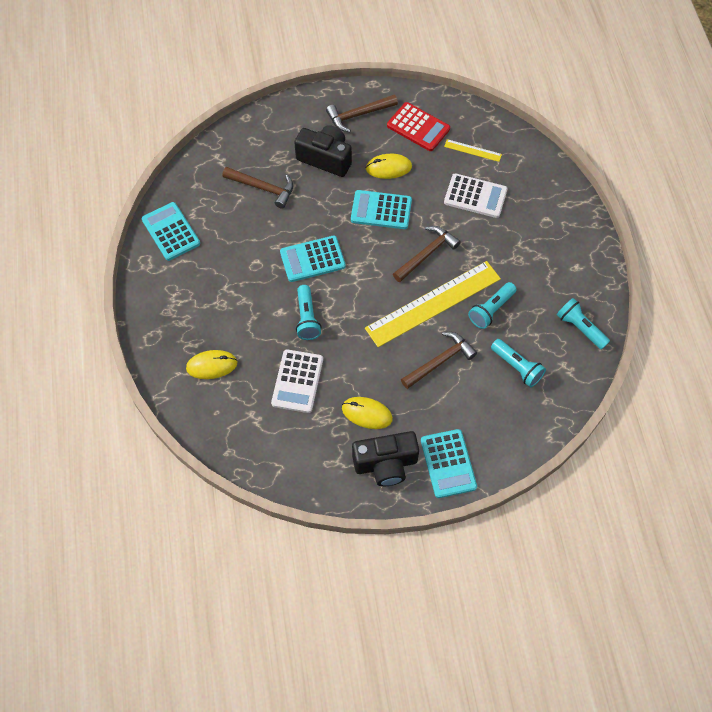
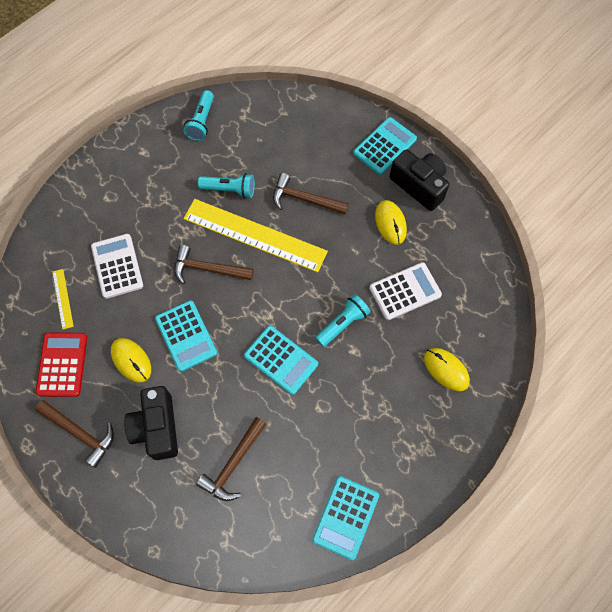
camera: 125 degrees left, 5 degrees up
brown hammer [222,167,293,209] -> brown hammer turned 135 degrees counterclockwise [196,417,266,501]
turquoise flashlight [491,339,546,387] -> none

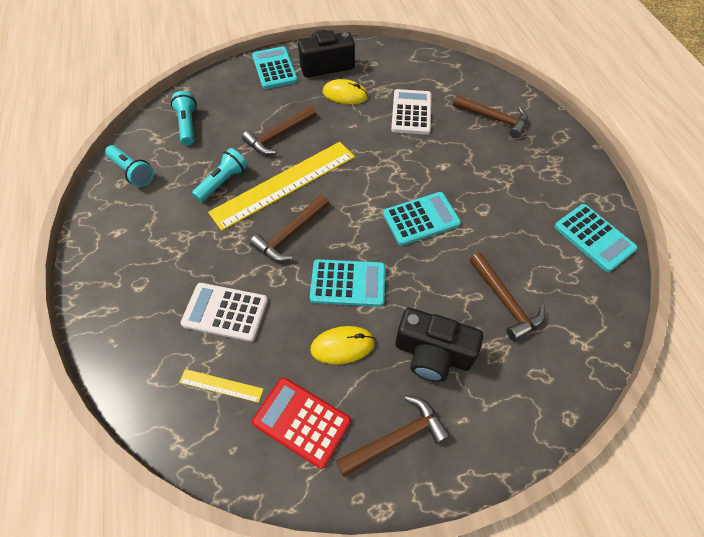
camera: 60 degrees left, 10 degrees down
turquoise flashlight [315,294,371,347] -> turquoise flashlight moved to [171,91,197,145]
yellow mouse [424,348,470,391] -> brown hammer [453,95,528,138]

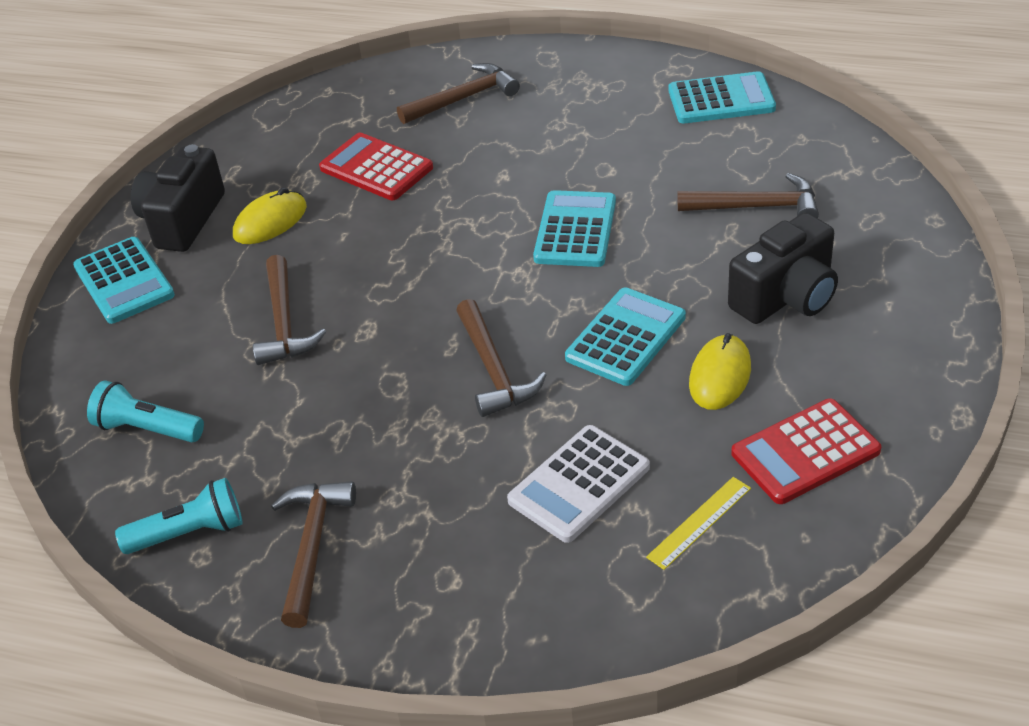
camera: 55 degrees left, 15 degrees down
turquoise flashlight [192,148,248,202] -> none
yellow ruler [208,142,355,231] -> none
turquoise calculator [252,46,298,89] -> turquoise calculator turned 135 degrees counterclockwise [73,237,175,324]
brown hammer [336,395,450,477] -> brown hammer moved to [271,481,356,628]
white calculator [391,89,431,135] -> red calculator [319,132,433,200]

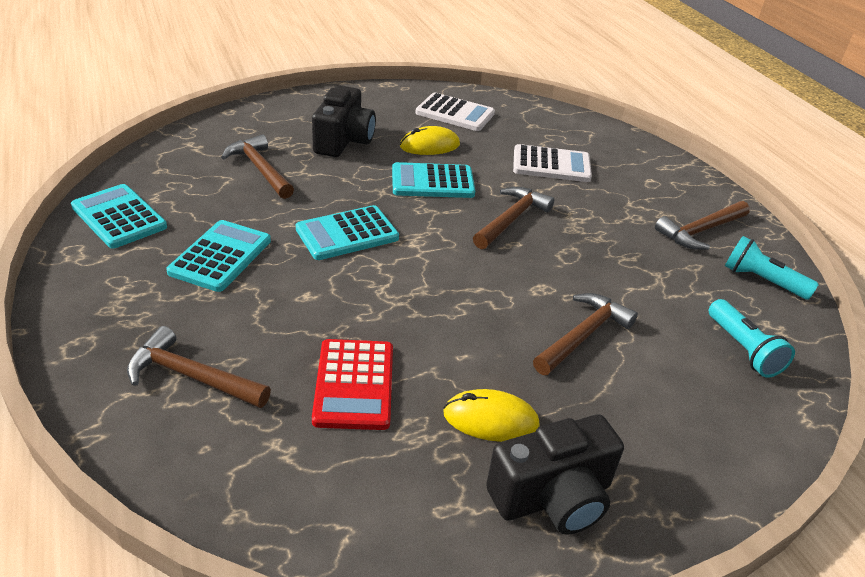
camera: 135 degrees left, 5 degrees down
turquoise calculator [73,237,175,324] -> turquoise calculator moved to [166,220,271,292]
yellow ruler [646,477,751,570] -> none
black camera [728,213,838,324] -> black camera turned 90 degrees clockwise [312,85,376,157]
red calculator [731,398,881,504] -> white calculator [415,93,495,131]

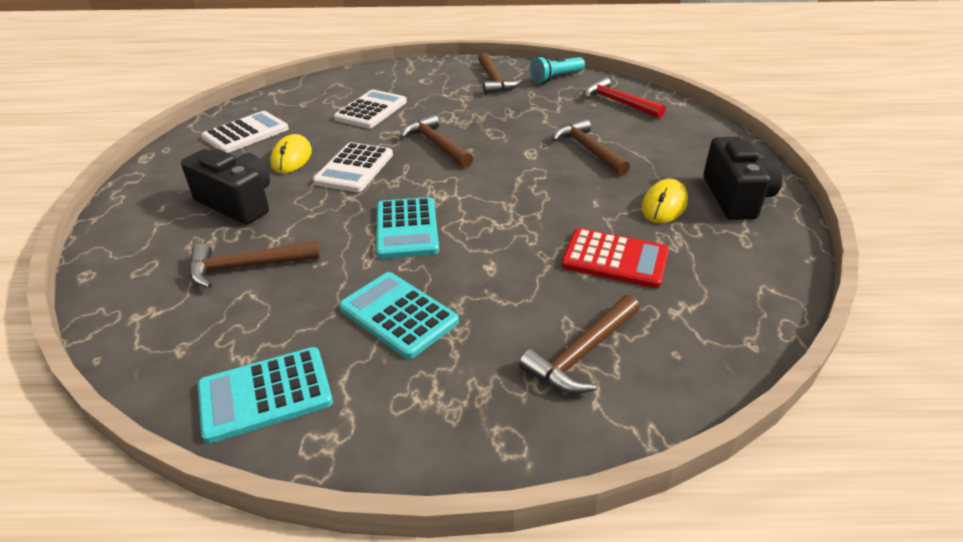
camera: 65 degrees left, 0 degrees up
turquoise calculator [392,162,475,198] -> white calculator [313,142,393,192]
turquoise flashlight [709,299,795,378] -> red hammer [584,77,665,118]

